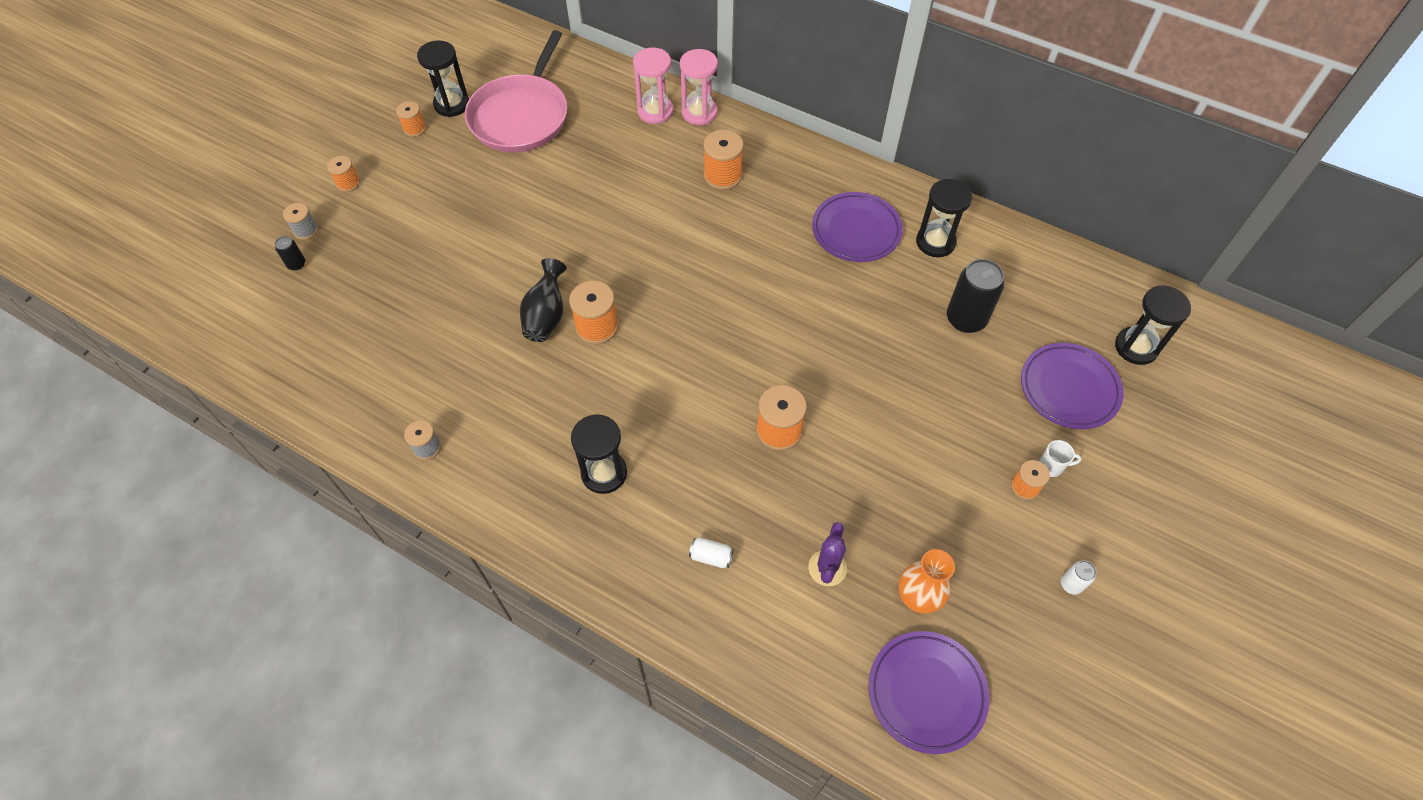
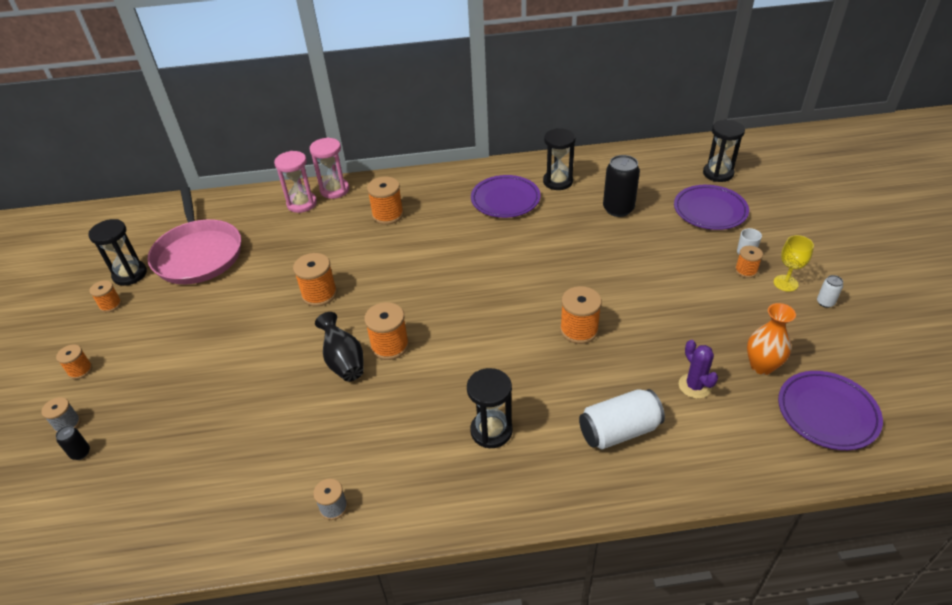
camera: 35 degrees left, 15 degrees down
white can [689,537,734,568] -> white can [579,389,665,450], size x2.09
none -> orange spool [293,253,337,307]
none -> yellow goblet [774,235,814,292]

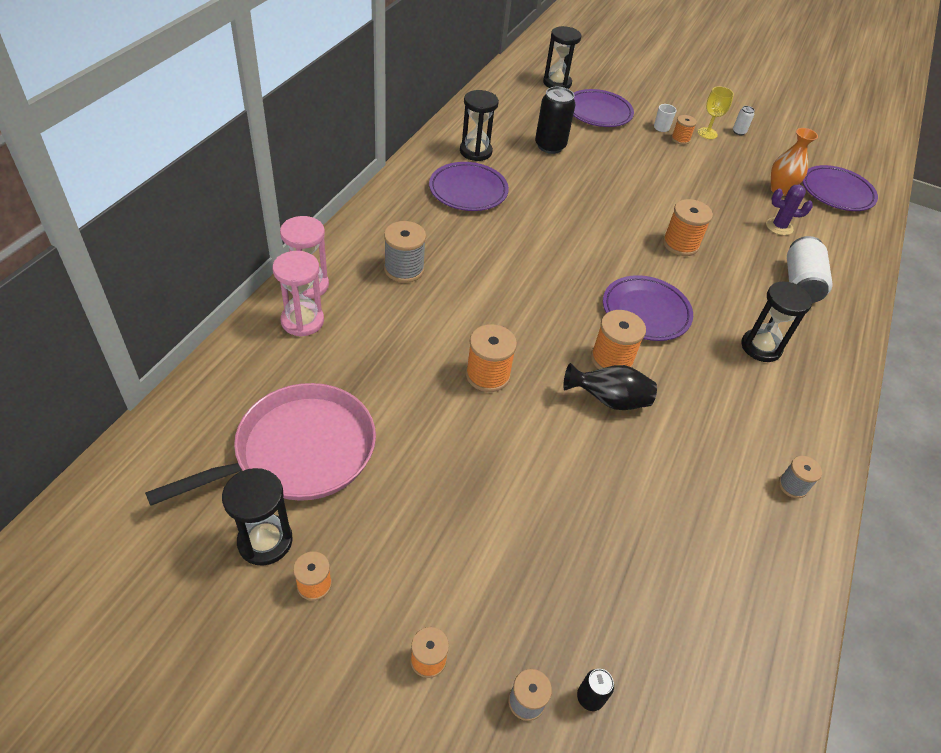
camera: 65 degrees left, 5 degrees up
pink pan [148,187,241,284] -> pink pan turned 45 degrees counterclockwise [145,383,376,506]
orange spool [367,177,404,225] -> grey spool [384,221,426,283]
none -> purple plate [603,275,693,341]

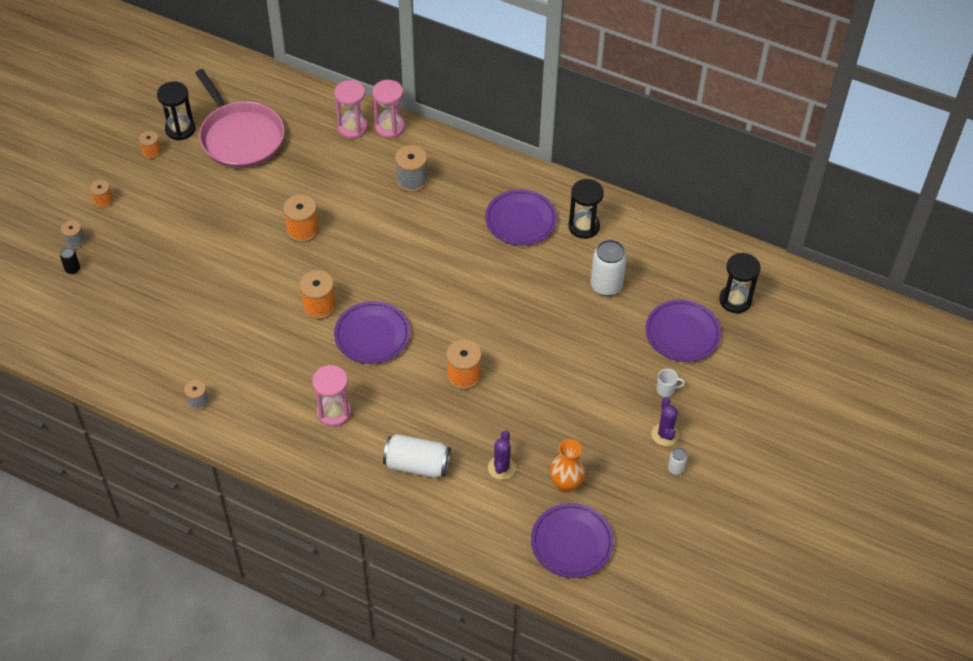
camera: 95 degrees right, 5 degrees up
black can [535,87,575,154] -> white can [591,240,627,296]
black vase [563,363,657,410] -> none
orange spool [671,115,697,145] -> none
yellow goblet [698,86,734,139] -> purple cactus [651,397,679,446]
black hourglass [741,281,812,362] -> pink hourglass [312,365,351,427]

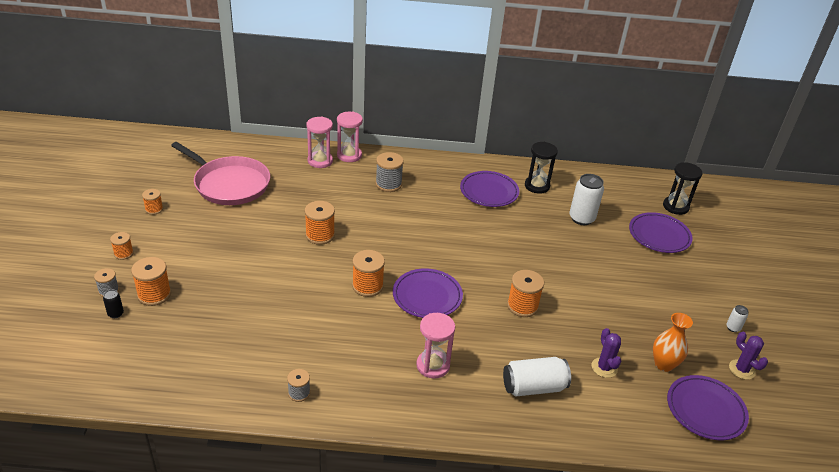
camera: 25 degrees left, 15 degrees down
black hourglass [157,82,195,140] -> none
purple cactus [651,397,679,446] -> purple cactus moved to [729,332,768,380]
white mug [657,369,685,397] -> none
none -> orange spool [131,257,171,306]

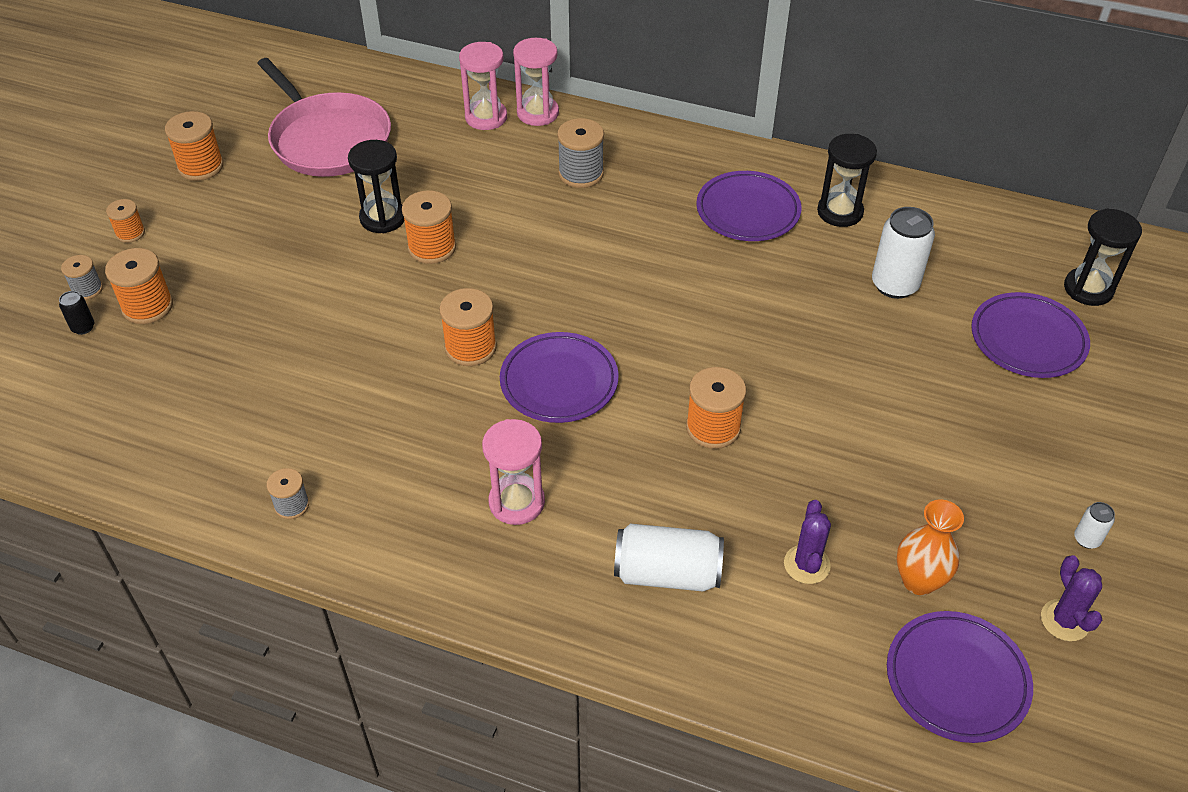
camera: 20 degrees right, 10 degrees up
orange spool [142,189,163,215] -> orange spool [165,111,224,181], size x1.65
none -> black hourglass [348,140,405,233]

